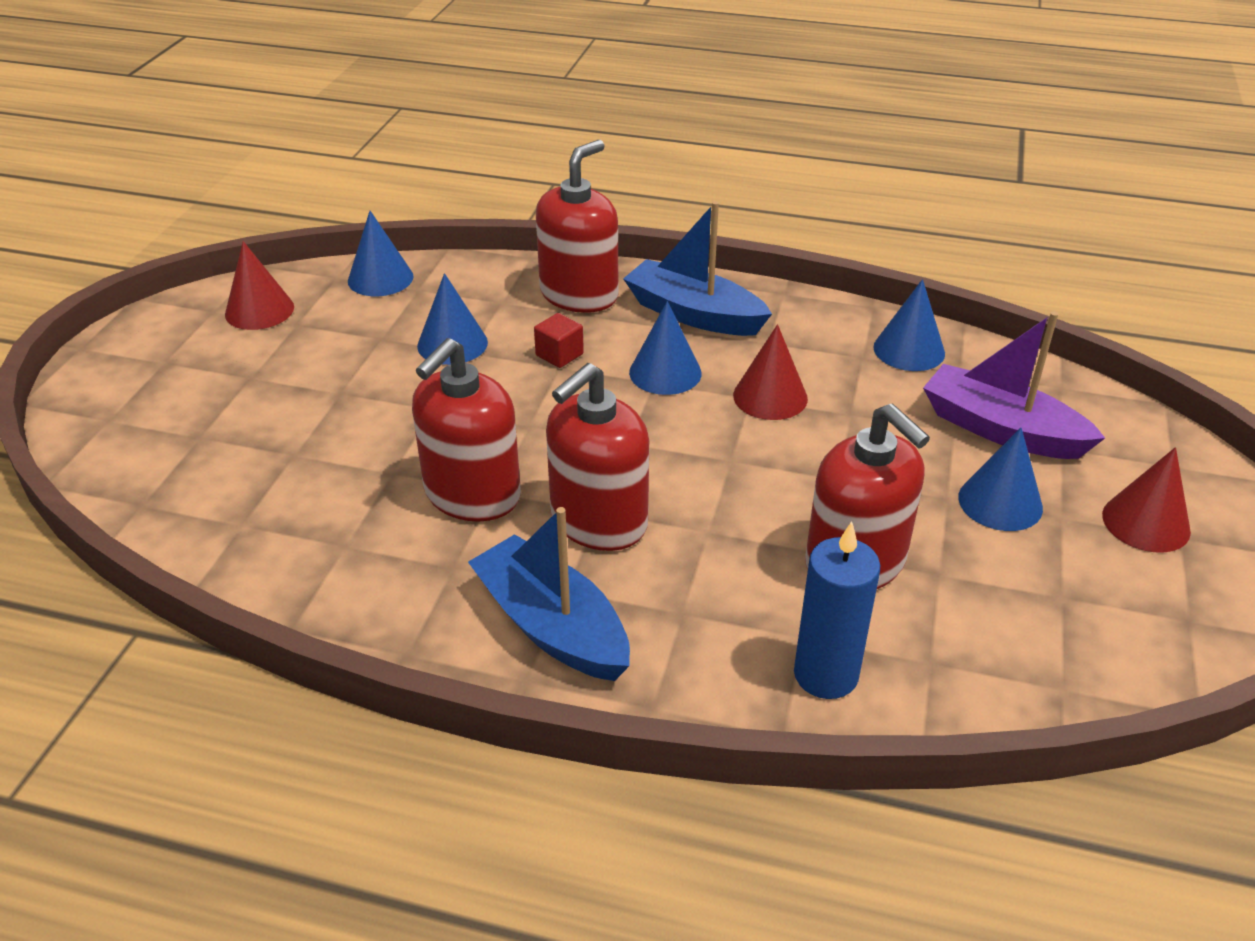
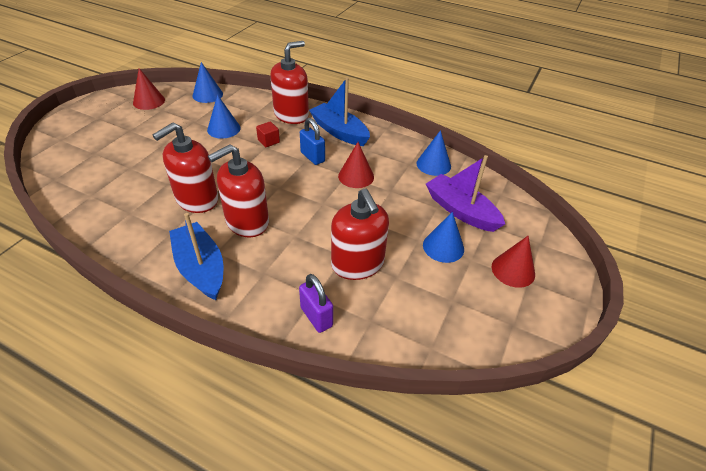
camera: 10 degrees right, 5 degrees up
blue cone [629,301,702,395] -> blue padlock [300,118,325,165]
blue candle [794,521,880,699] -> purple padlock [299,274,333,333]

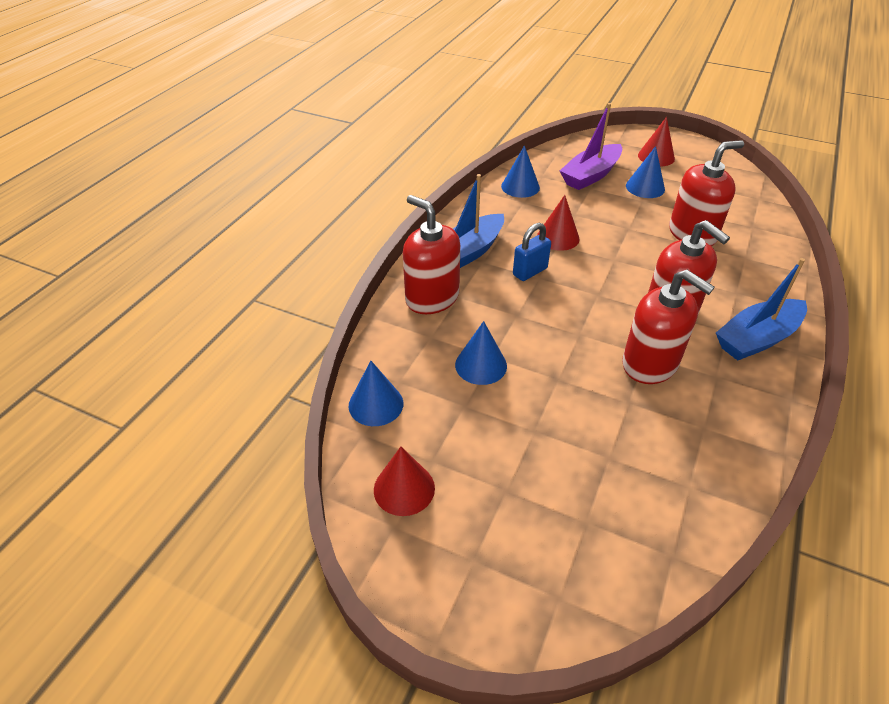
camera: 90 degrees left, 0 degrees up
red cube [256,121,280,147] -> none
purple padlock [299,274,333,333] -> none

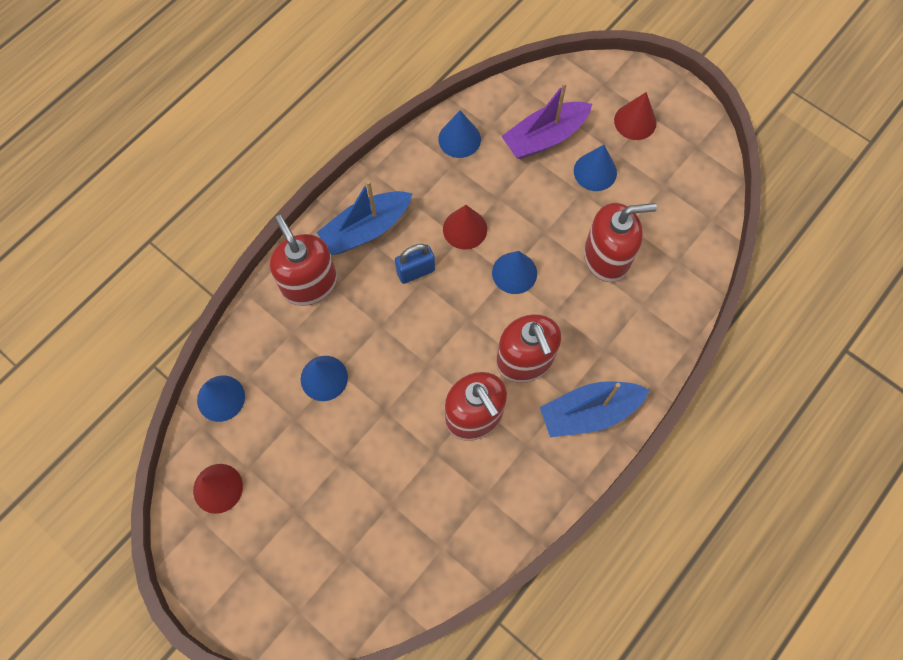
camera: 15 degrees right, 25 degrees up
none -> blue cone [492,251,537,294]

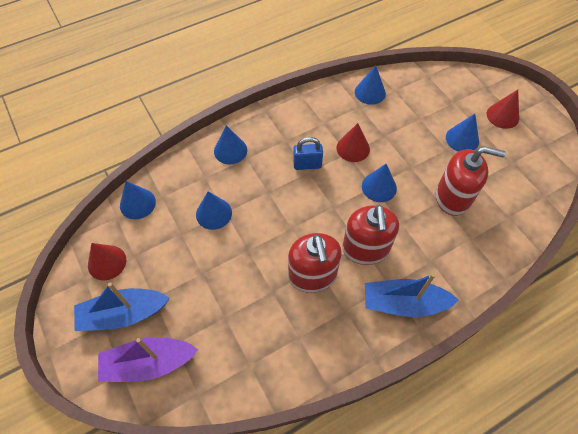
camera: 20 degrees right, 10 degrees down
red soap dispenser [270,215,337,306] -> blue cone [214,125,247,164]
blue boat [317,180,413,255] -> blue boat moved to [74,283,170,331]
purple boat [501,82,592,159] -> purple boat moved to [98,337,198,382]

